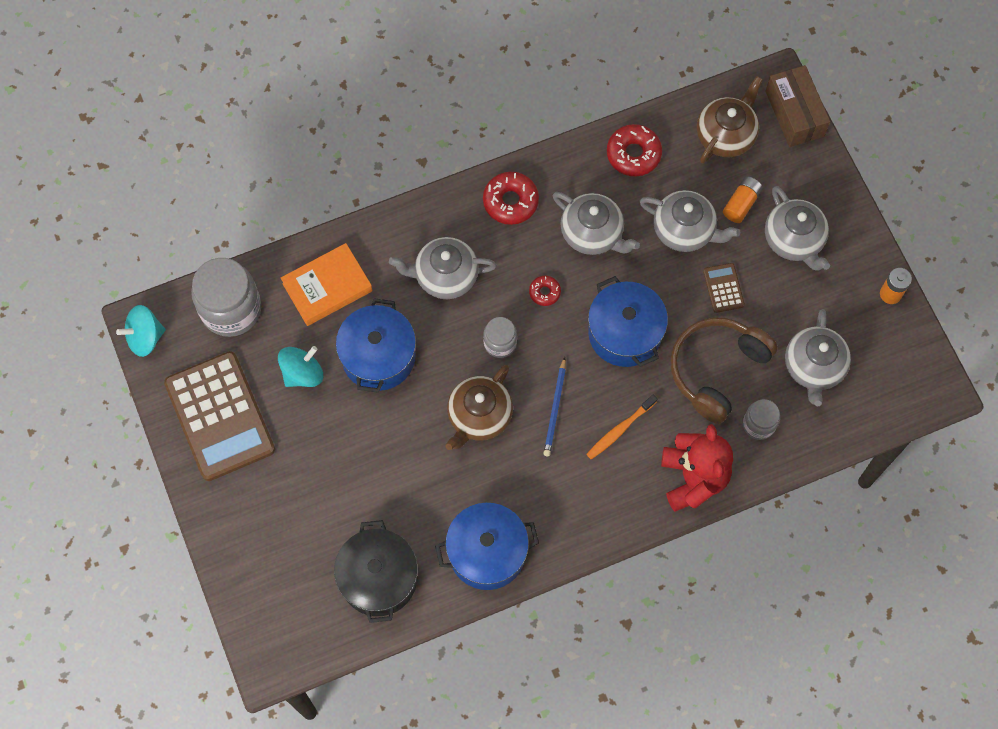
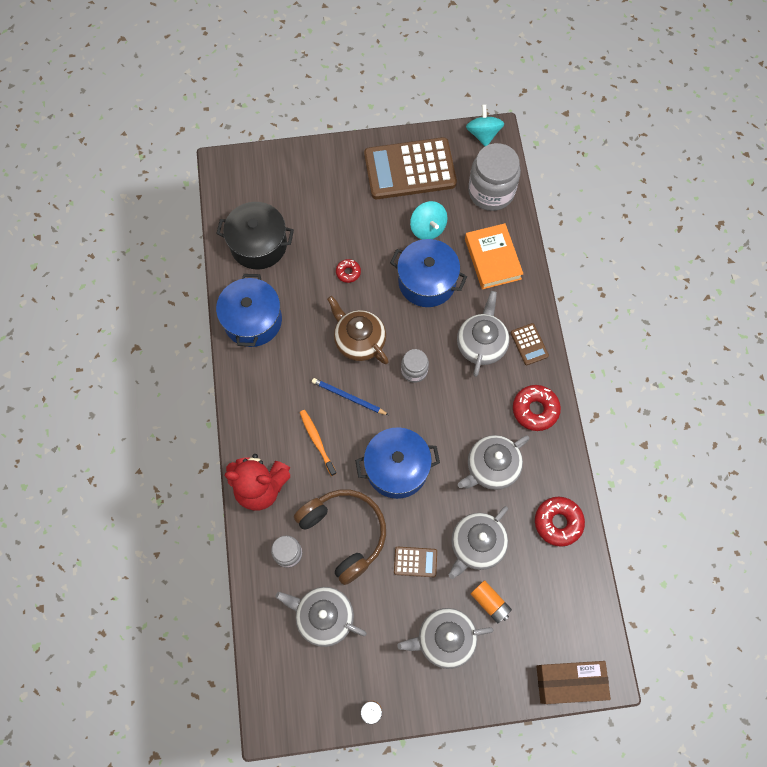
camera: 105 degrees right, 0 degrees up
red donut [529,276,561,306] -> red donut moved to [336,259,361,283]
brown teapot [697,76,763,164] -> none
none -> brown calculator [511,323,549,365]

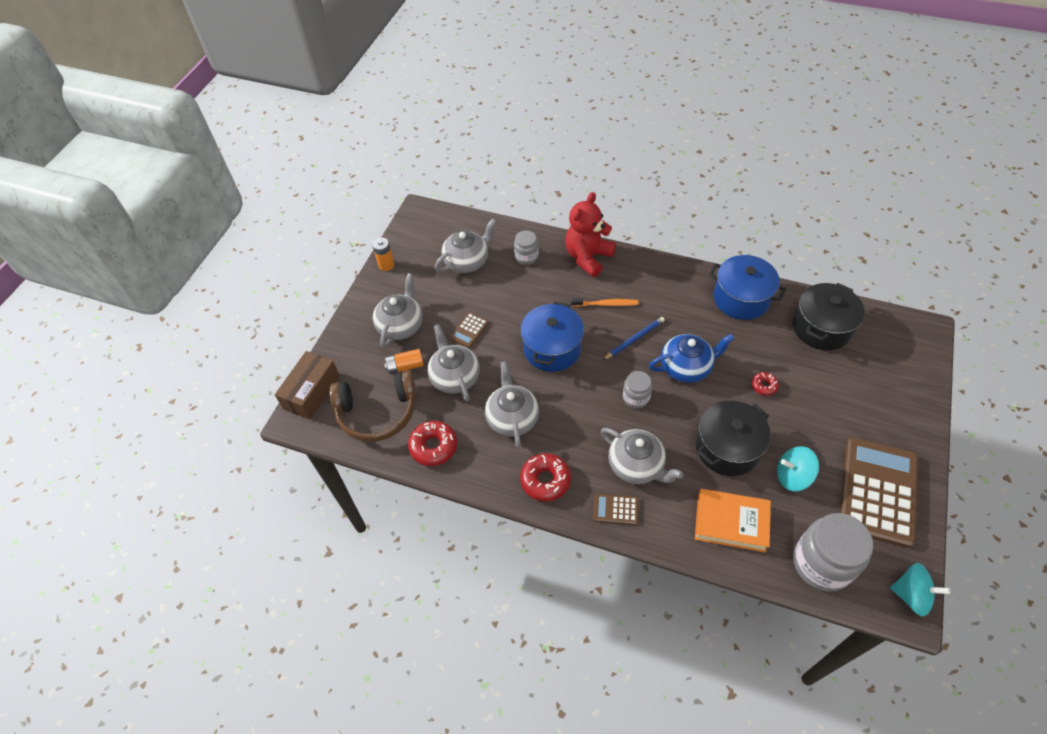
camera: 120 degrees right, 15 degrees down
brown headphones [294,490,386,585] -> brown headphones moved to [330,370,416,442]
brown teapot [327,296,389,364] -> blue teapot [649,334,735,383]
blue pot [390,239,467,307] -> black pot [696,401,771,476]

